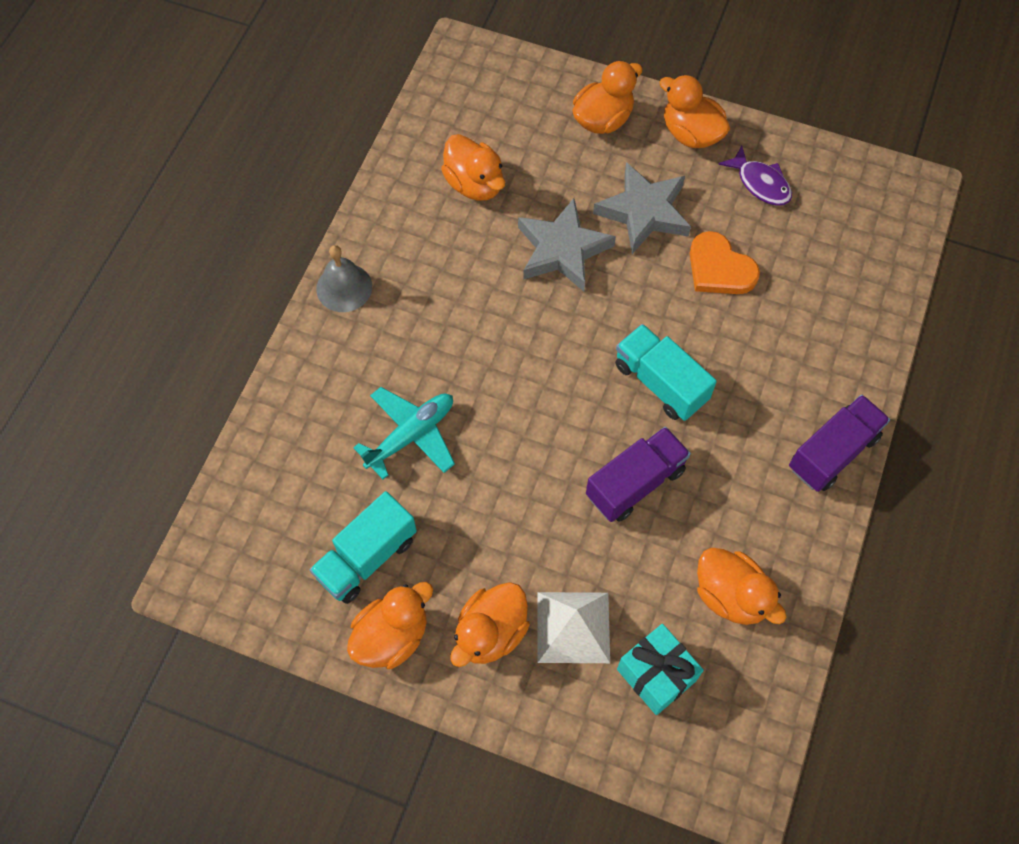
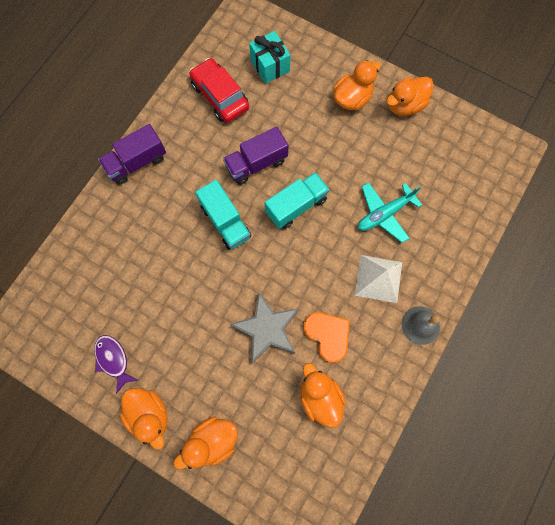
camera: 170 degrees left, 10 degrees up
turquoise truck [310,491,417,604] -> turquoise truck moved to [265,172,330,229]
white pyramid [537,592,610,663] -> white pyramid moved to [355,255,402,303]
grey star [593,162,691,254] -> none
orange heart [690,231,760,294] -> orange heart moved to [303,312,350,363]
orange duck [697,547,786,625] -> red car [189,58,249,123]

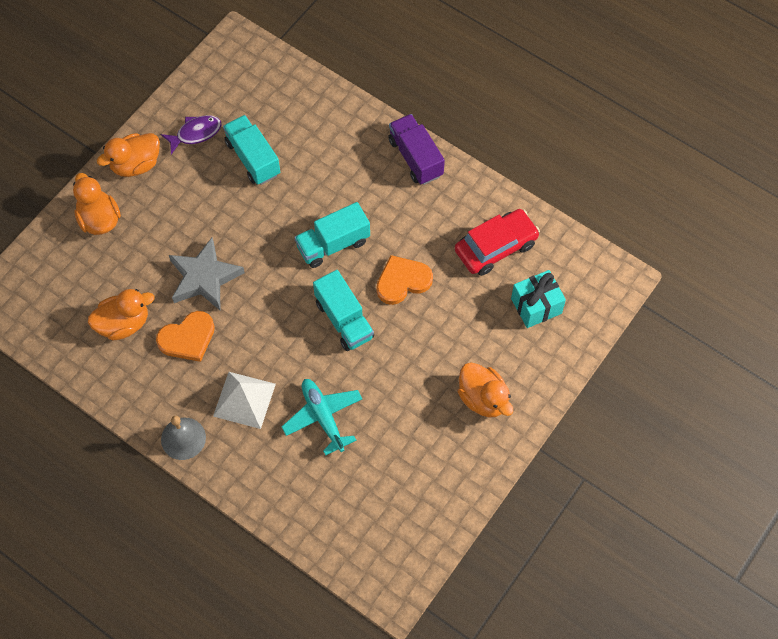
camera: 95 degrees right, 10 degrees down
purple truck [223,126,289,185] -> orange heart [376,255,433,305]
orange duck [386,77,434,116] -> none
none -> turquoise truck [223,115,280,185]

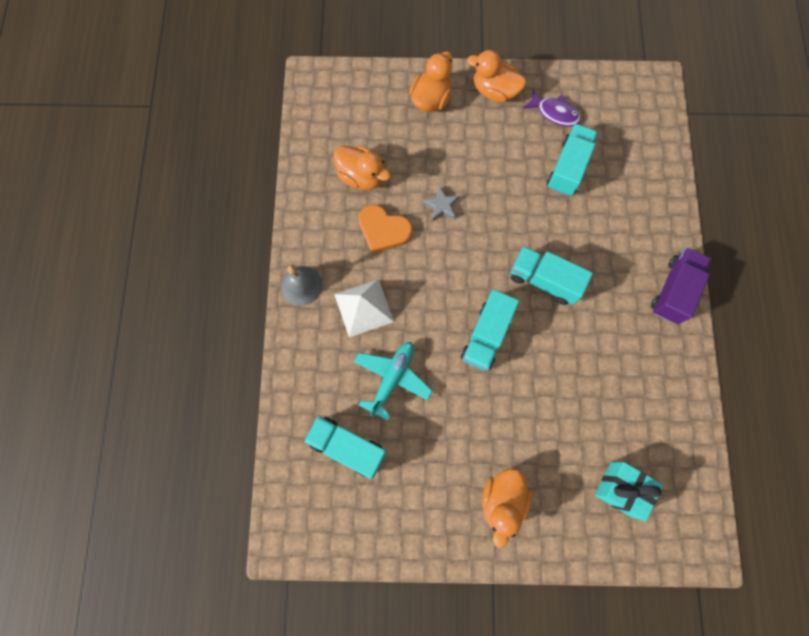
camera: 55 degrees right, 10 degrees up
grey star [169,237,245,310] -> grey star [423,186,459,221], size x0.51
orange heart [376,255,433,305] -> none
red car [455,209,540,276] -> none
none -> turquoise truck [304,416,387,479]

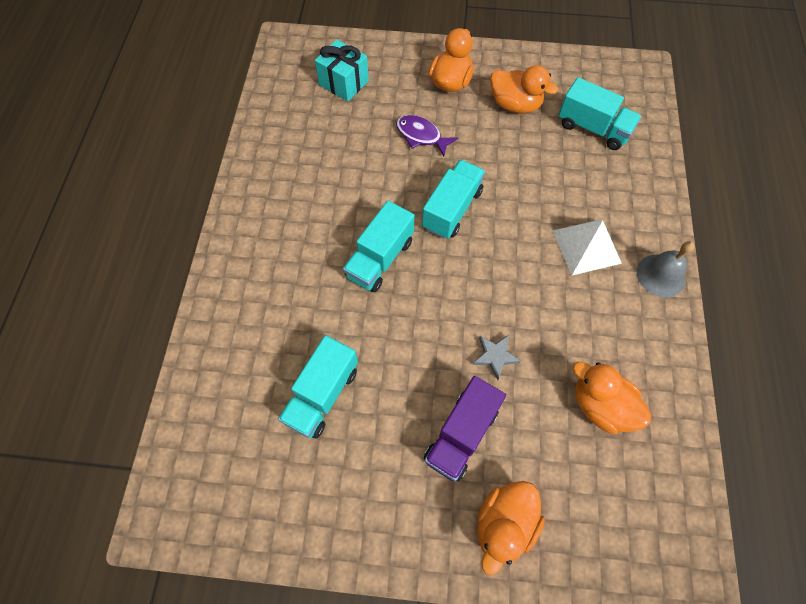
camera: 175 degrees left, 10 degrees down
turquoise plane [354,342,432,421] -> none
orange heart [358,204,412,253] -> none
orange duck [467,50,526,102] -> orange duck moved to [490,65,558,114]
turquoise truck [511,246,593,305] -> turquoise truck turned 90 degrees clockwise [343,201,415,292]
purple fish [523,89,581,127] -> purple fish moved to [396,115,458,156]
purple truck [651,247,711,324] -> purple truck moved to [424,376,506,481]

